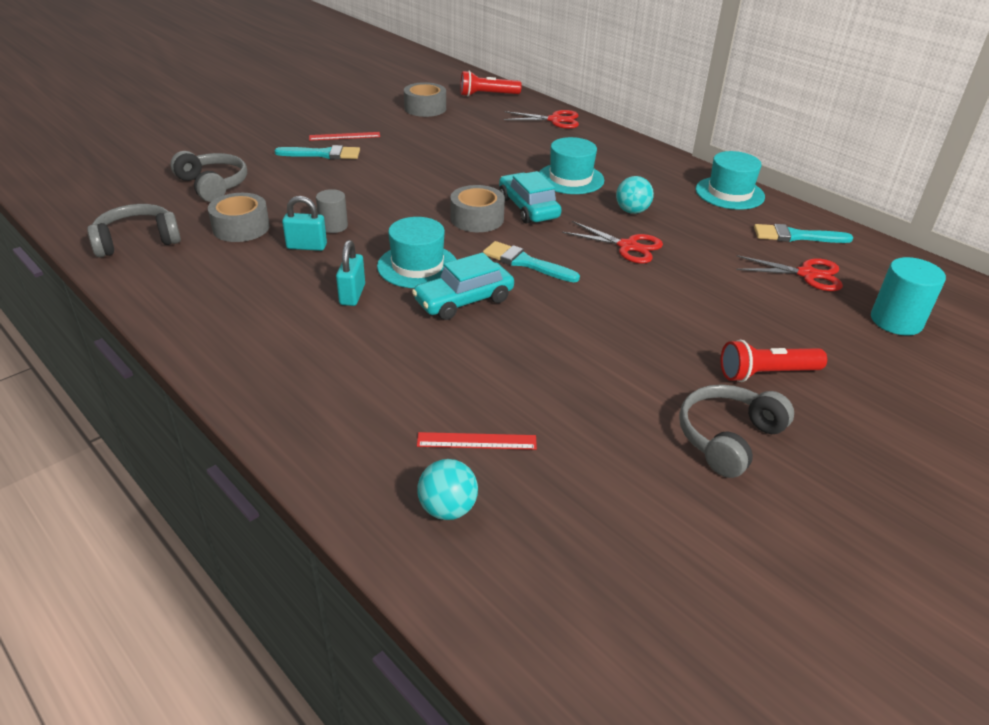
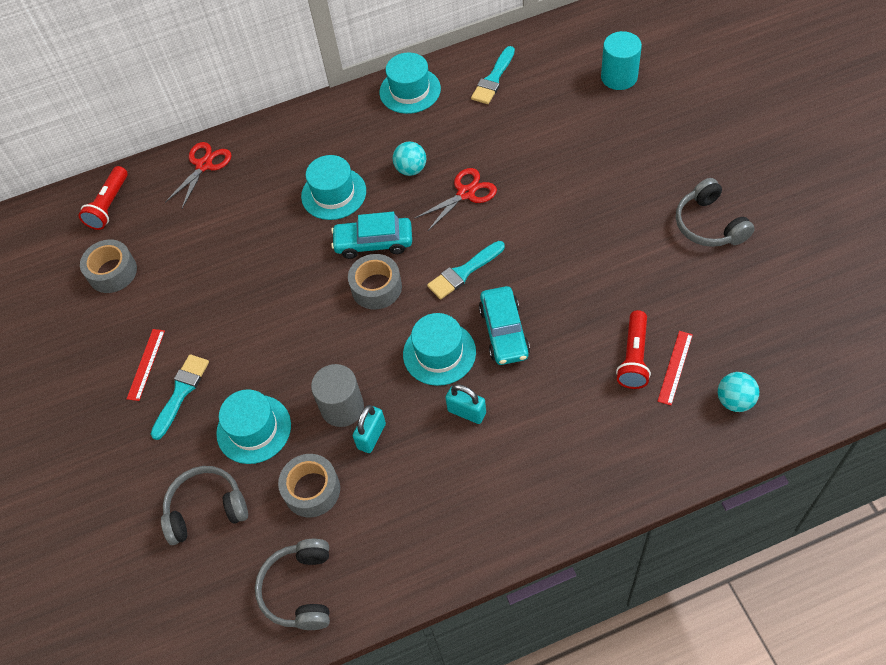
camera: 60 degrees left, 20 degrees up
grey cylinder [316,189,348,233] -> grey cylinder [311,364,364,427], size x1.55
red flashlight [721,340,827,382] -> red flashlight moved to [616,310,651,389]
red scissors [736,255,843,291] -> none
none -> turquoise hat [216,389,291,464]

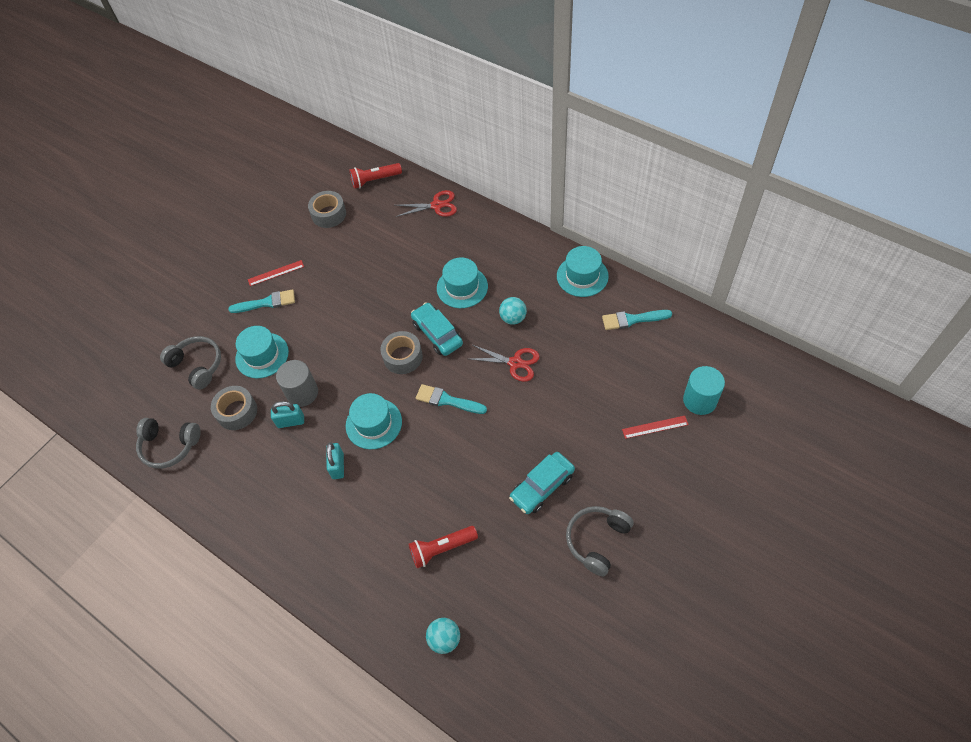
camera: 55 degrees right, 0 degrees up
grey headphones [255,539,330,630] -> grey headphones turned 135 degrees counterclockwise [136,418,201,469]
turquoise car [479,286,530,365] -> turquoise car moved to [509,452,575,514]
red ruler [657,331,693,405] -> red ruler moved to [622,416,689,439]

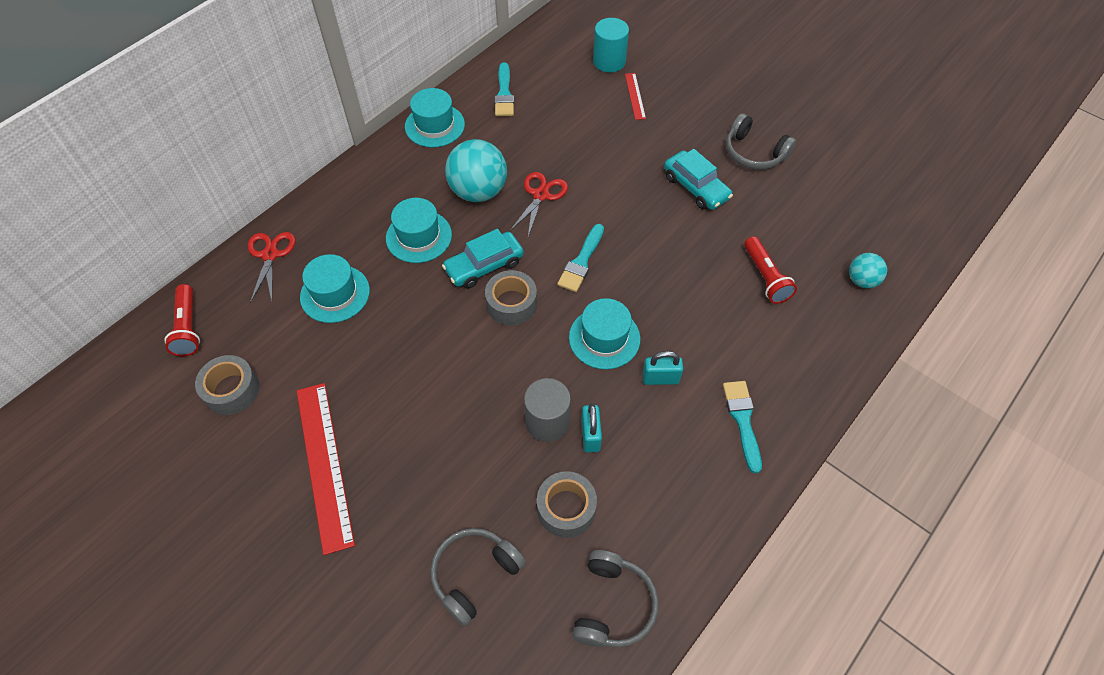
camera: 90 degrees left, 0 degrees up
turquoise brush [228,289,295,313] -> turquoise brush moved to [723,381,762,473]
turquoise hat [235,326,289,378] -> turquoise hat moved to [300,254,370,323]
red ruler [248,260,304,286] -> red ruler [297,383,355,555], size x2.06
turquoise ball [499,297,527,325] -> turquoise ball [445,139,507,202], size x1.84

